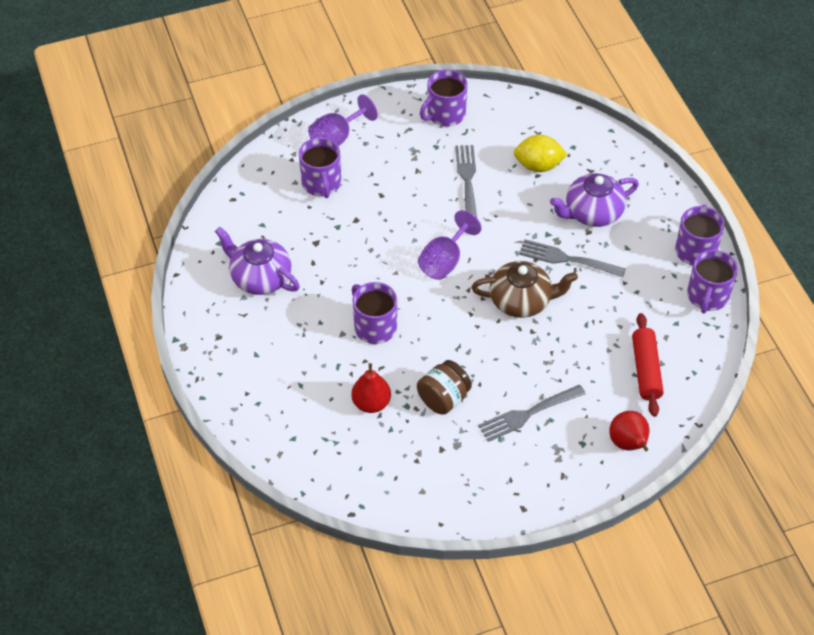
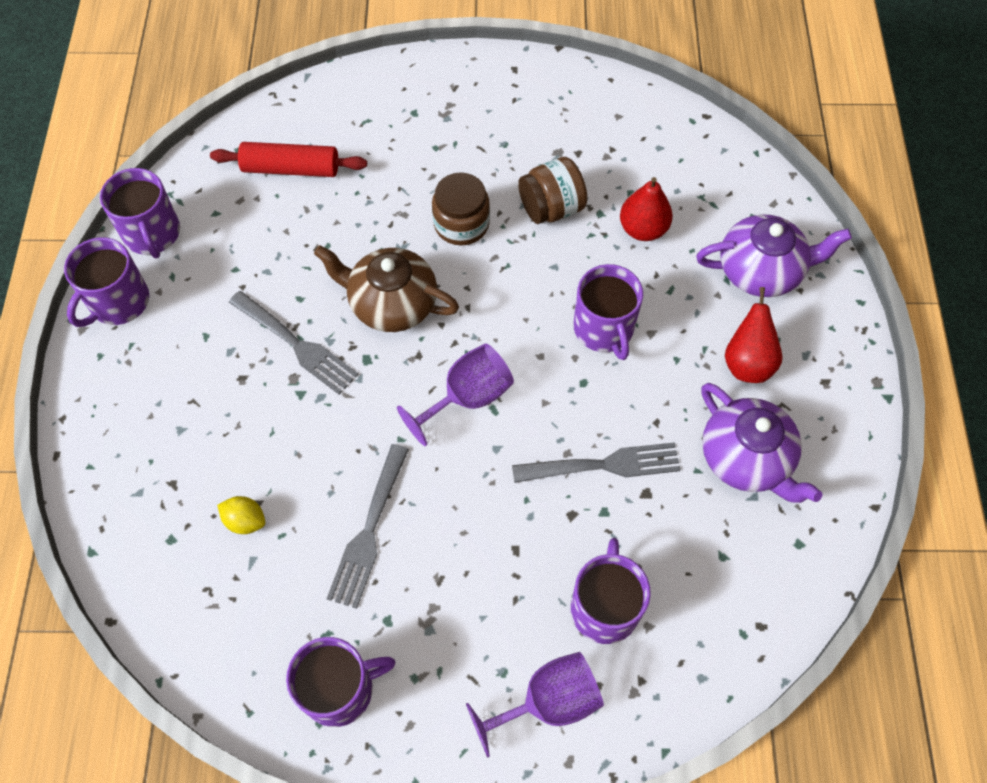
camera: 160 degrees left, 10 degrees up
grey fork [478,385,586,442] -> grey fork moved to [512,442,681,483]
yellow lemon [513,135,568,172] -> yellow lemon [217,496,266,534], size x0.59
purple teapot [550,173,639,227] -> purple teapot moved to [696,215,852,297]
red pear [610,411,649,451] -> red pear moved to [725,287,783,383]
red rolling pin [632,313,664,417] -> red rolling pin turned 75 degrees clockwise [210,142,367,177]
purple mug [687,250,738,313] -> purple mug turned 120 degrees clockwise [100,168,180,258]
none -> brown jar [432,172,490,245]

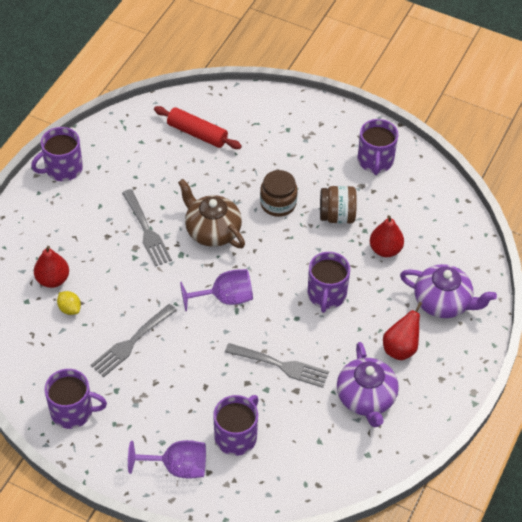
camera: 25 degrees right, 10 degrees down
purple mug [100,168,180,258] -> purple mug moved to [357,119,398,175]
none -> red pear [34,246,69,288]

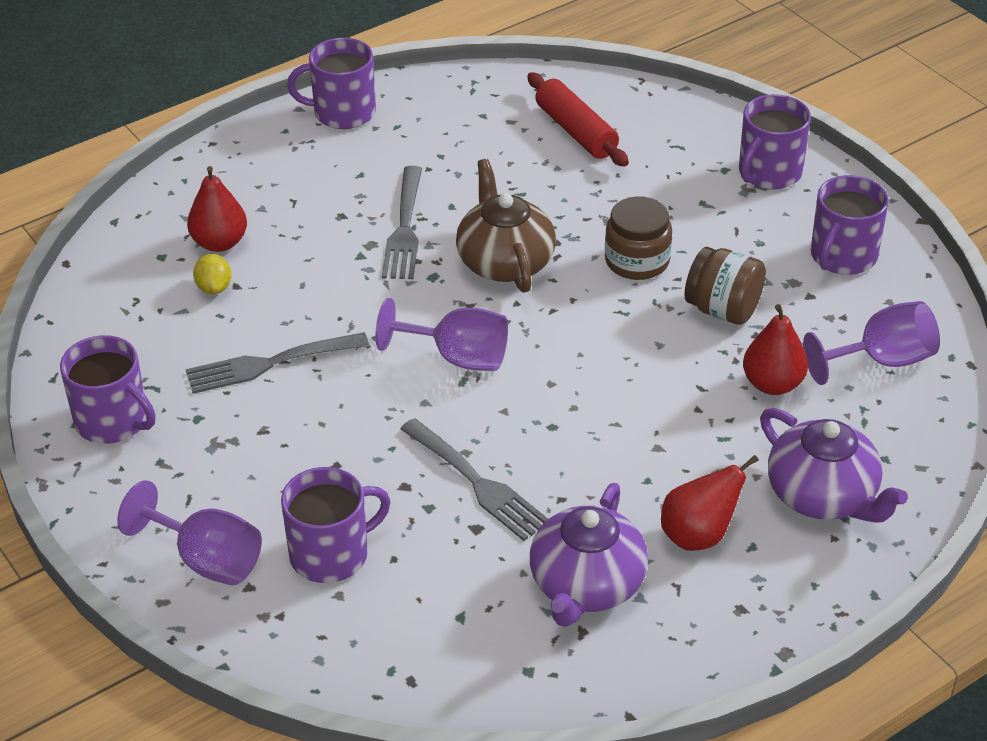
camera: 30 degrees right, 10 degrees down
purple mug [308,252,350,313] -> purple mug moved to [739,94,811,189]
none -> purple goblet [803,301,940,385]

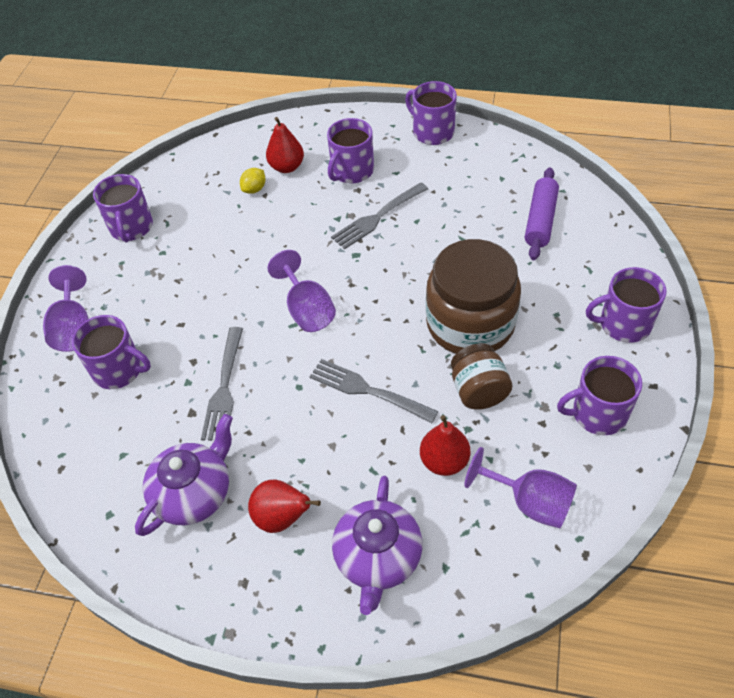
camera: 50 degrees right, 10 degrees up
grey fork [186,332,369,394] -> grey fork moved to [309,359,438,423]
brown teapot [456,159,556,293] -> none
red rolling pin [527,72,629,167] -> purple rolling pin [525,167,559,260]
purple teapot [530,483,648,627] -> purple teapot turned 150 degrees clockwise [135,414,233,536]
brown jar [605,196,672,280] -> brown jar [426,239,521,354], size x1.83
none -> purple mug [327,118,374,184]

